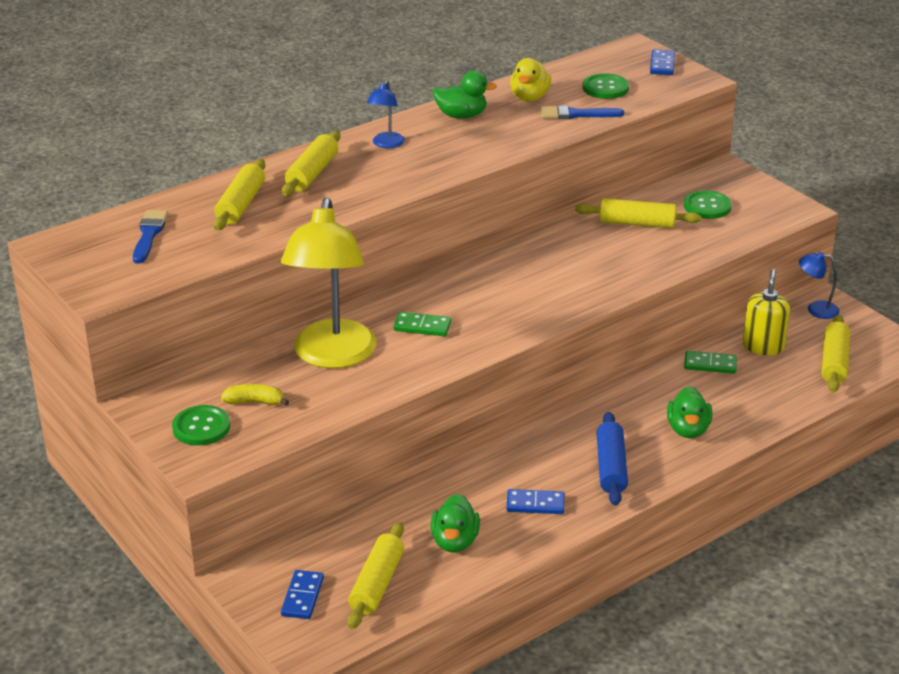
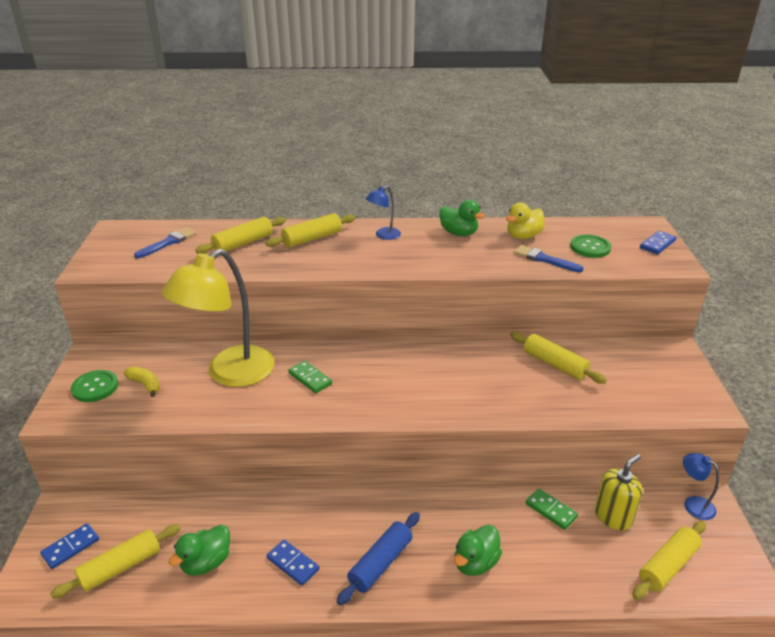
camera: 35 degrees right, 0 degrees up
green button [684,190,732,219] -> none

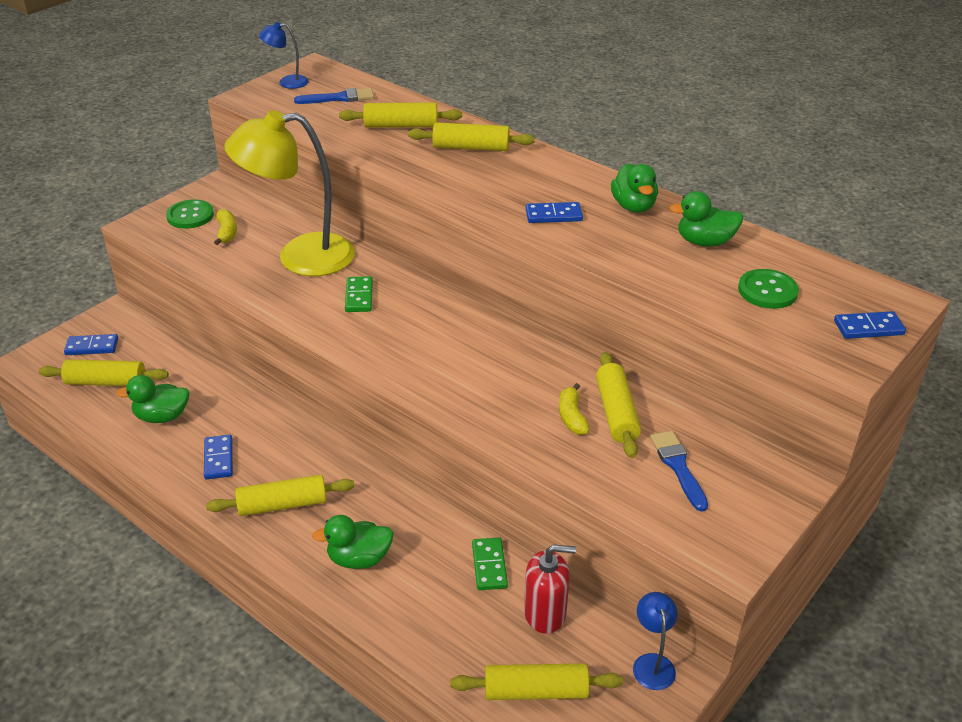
camera: 40 degrees right, 5 degrees up
blue rolling pin [337,512,420,605] -> yellow rolling pin [206,475,355,516]
blue lamp [366,186,401,240] -> blue lamp moved to [259,22,308,89]
yellow duck [506,203,545,239] -> green duck [669,191,743,247]
blue brush [513,245,584,272] -> blue brush moved to [650,431,708,512]
yellow soap dispenser [595,454,643,530] -> red soap dispenser [524,544,576,634]
none -> blue domino [525,202,583,223]
none -> yellow banana [559,383,590,435]

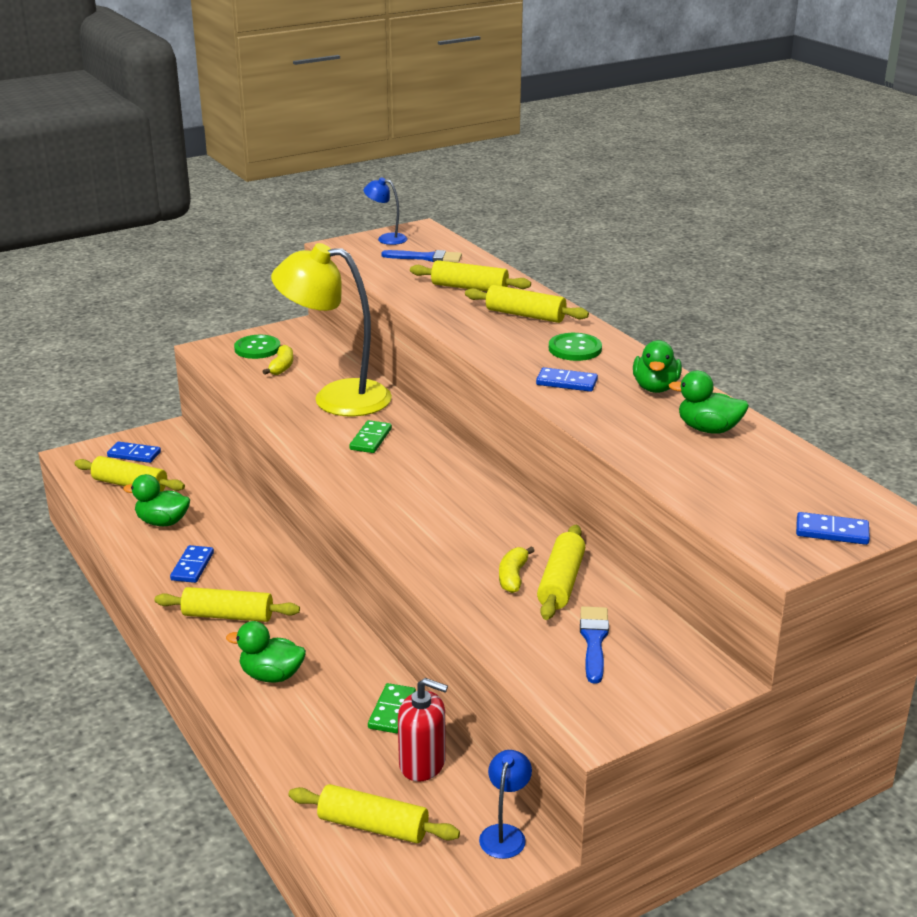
camera: 20 degrees right, 10 degrees down
green button [738,269,799,309] -> green button moved to [549,333,602,361]

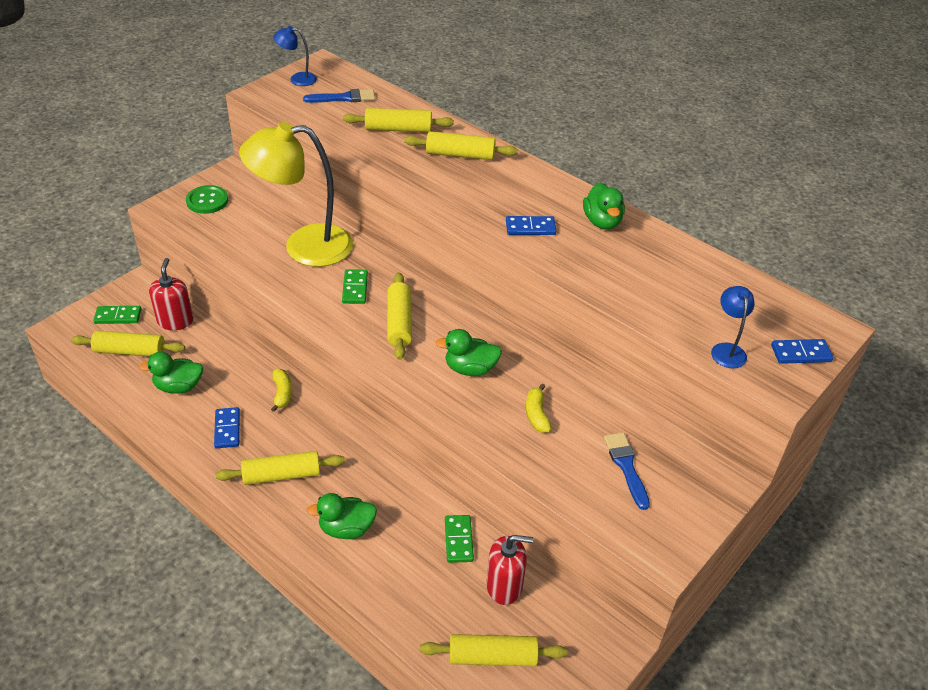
camera: 20 degrees left, 15 degrees up
blue domino [107,441,161,463] -> green domino [93,306,142,324]
yellow banana [262,345,293,375] -> yellow banana moved to [271,369,292,412]
blue lamp [479,750,532,859] -> blue lamp moved to [711,286,754,368]
yellow rolling pin [537,525,585,620] -> yellow rolling pin moved to [387,272,412,360]
green button [549,333,602,361] -> none
green duck [669,371,749,434] -> green duck moved to [435,329,502,376]
none -> red soap dispenser [149,258,193,330]

